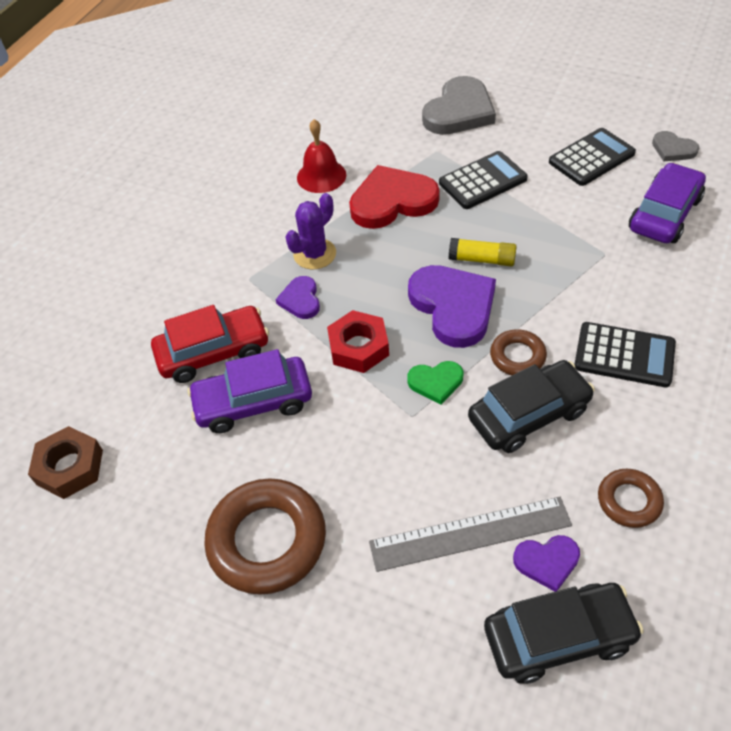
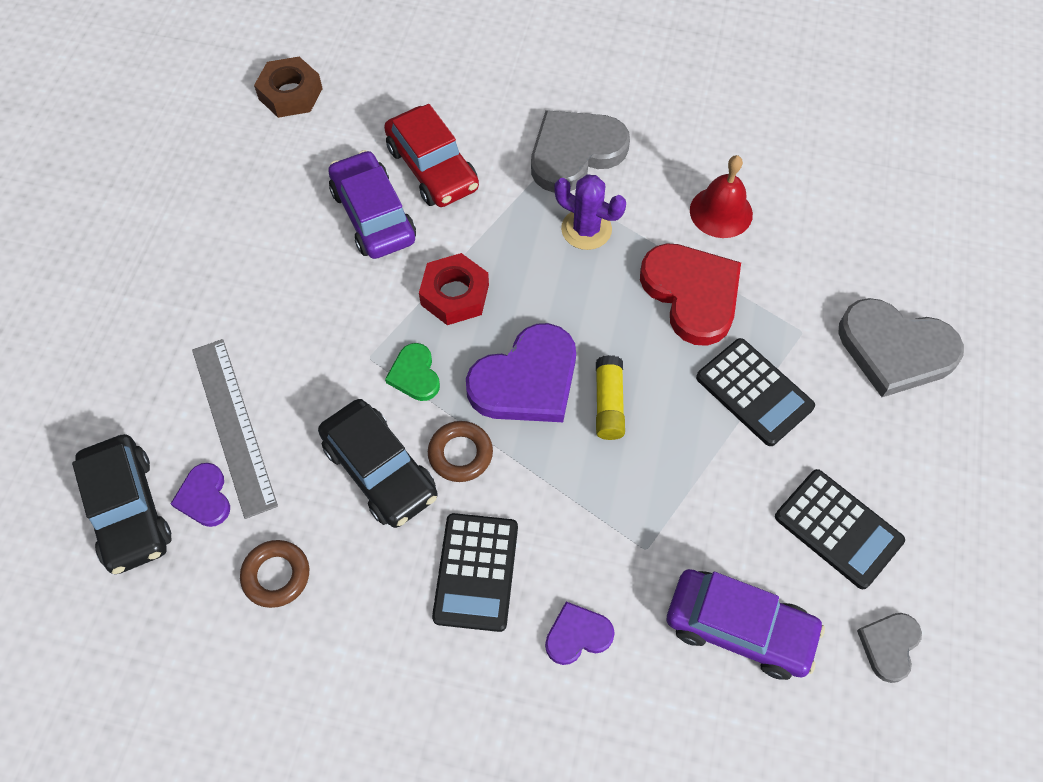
camera: 75 degrees right, 10 degrees up
brown ring [204,478,326,595] -> none
purple heart [276,276,320,319] -> purple heart moved to [545,602,615,665]
none -> grey heart [531,110,630,193]

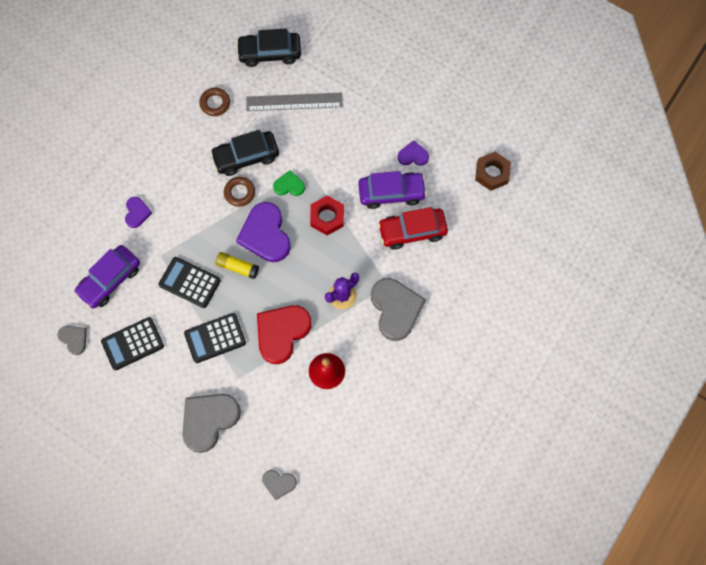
camera: 110 degrees right, 10 degrees up
purple heart [171,463,230,527] -> purple heart moved to [398,140,429,166]
black calculator [432,513,518,632] -> black calculator moved to [159,257,221,308]
red heart [640,243,741,346] -> red heart turned 135 degrees clockwise [257,305,312,364]
none -> grey heart [262,470,297,500]

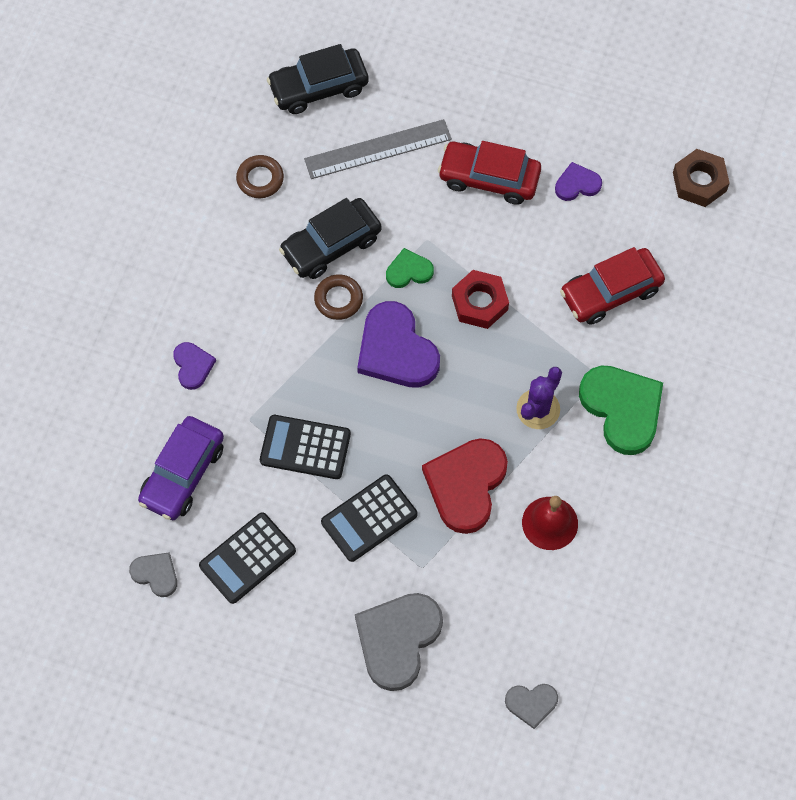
camera: 15 degrees left, 5 degrees down
yellow glue stick [215,252,259,279] -> none
purple car [358,171,427,209] -> none
grey heart [371,278,426,341] -> green heart [579,365,663,455]
none -> red car [438,141,541,205]

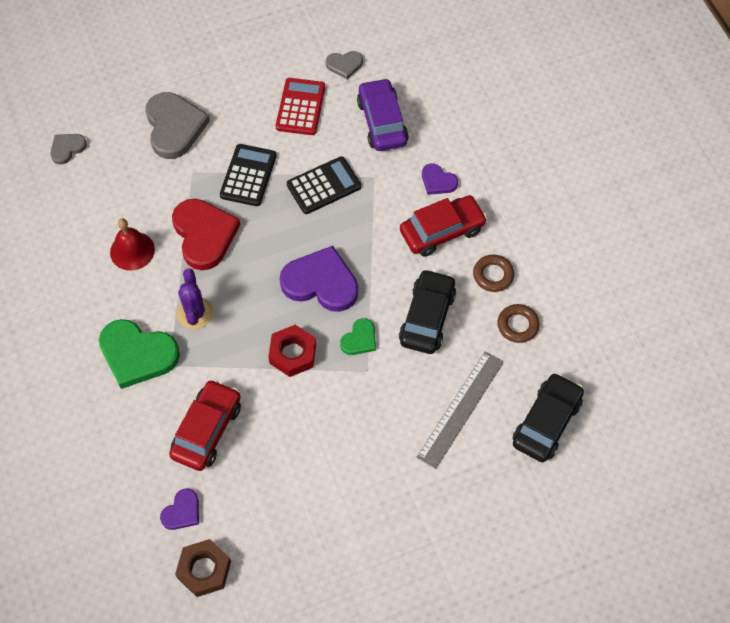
camera: 140 degrees right, 5 degrees down
black calculator [199,512,296,604] -> red calculator [276,78,325,135]
brown ring [314,274,363,320] -> brown ring moved to [473,254,514,292]
red car [438,141,541,205] -> red car moved to [400,195,487,257]
purple heart [555,162,602,201] -> purple heart moved to [160,488,199,530]

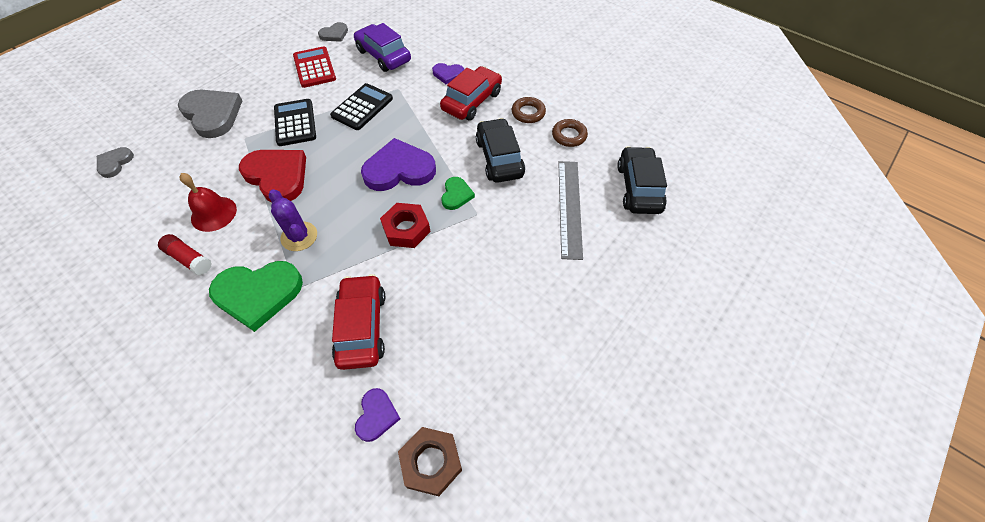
camera: 30 degrees left, 5 degrees down
none -> red glue stick [158,234,212,275]

